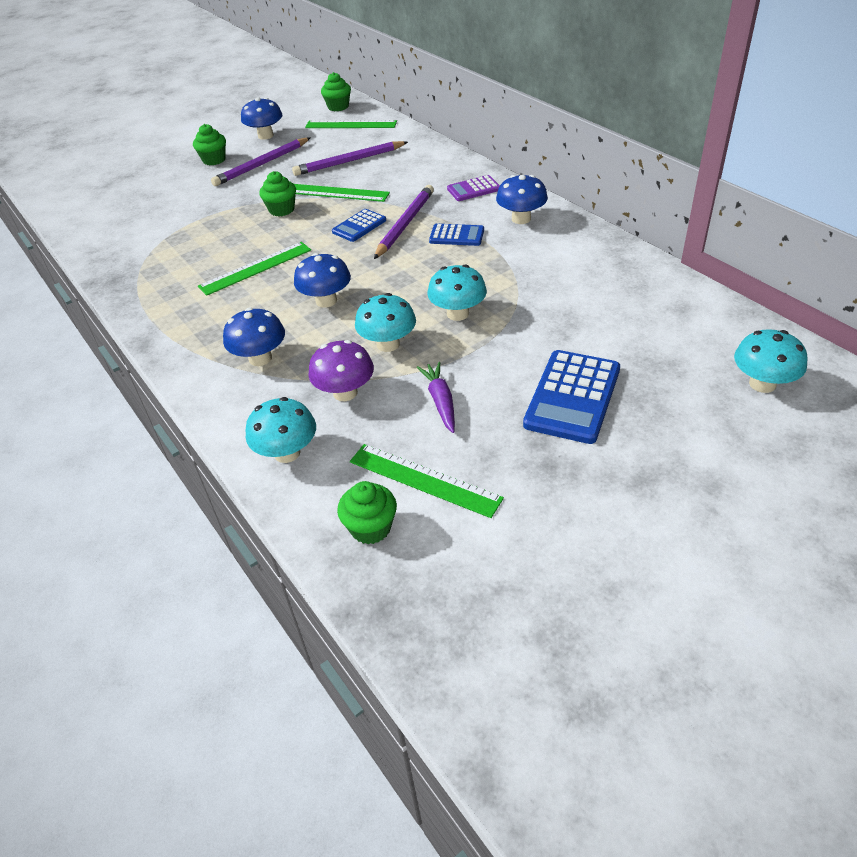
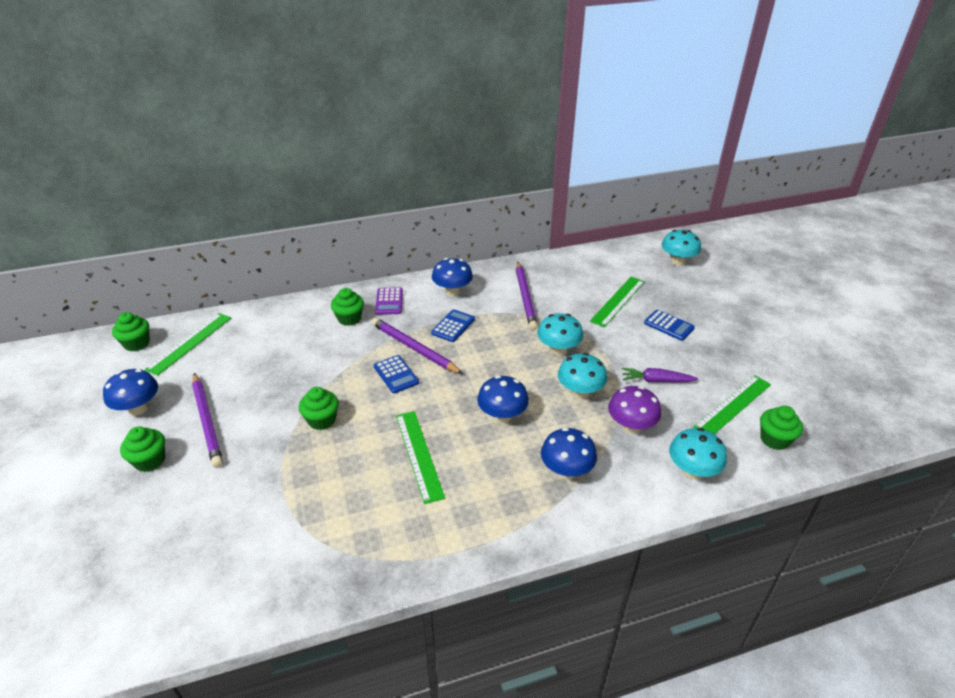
camera: 75 degrees left, 5 degrees down
purple pencil [292,141,408,176] -> purple pencil moved to [516,261,538,330]
green ruler [294,184,390,202] -> green ruler moved to [590,277,645,327]
blue calculator [523,350,620,444] -> blue calculator [644,310,695,341], size x0.57
none -> green cupcake [331,288,364,326]

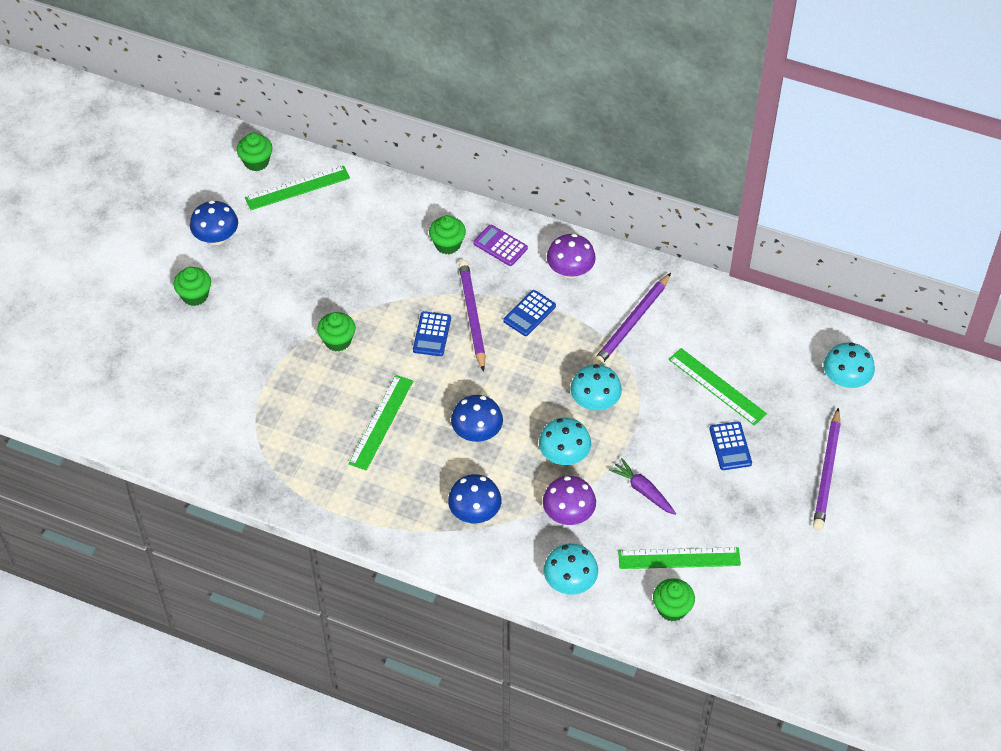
camera: 40 degrees right, 15 degrees up
purple pencil [192,373,223,468] -> purple pencil moved to [813,408,841,530]
purple calculator [375,287,403,315] -> purple calculator turned 90 degrees clockwise [473,225,528,266]
blue calculator [431,309,475,342] -> blue calculator turned 150 degrees clockwise [503,290,556,336]
blue mushroom [432,258,473,296] -> purple mushroom [547,234,596,278]
green ruler [590,277,645,327] -> green ruler turned 60 degrees clockwise [668,348,767,426]

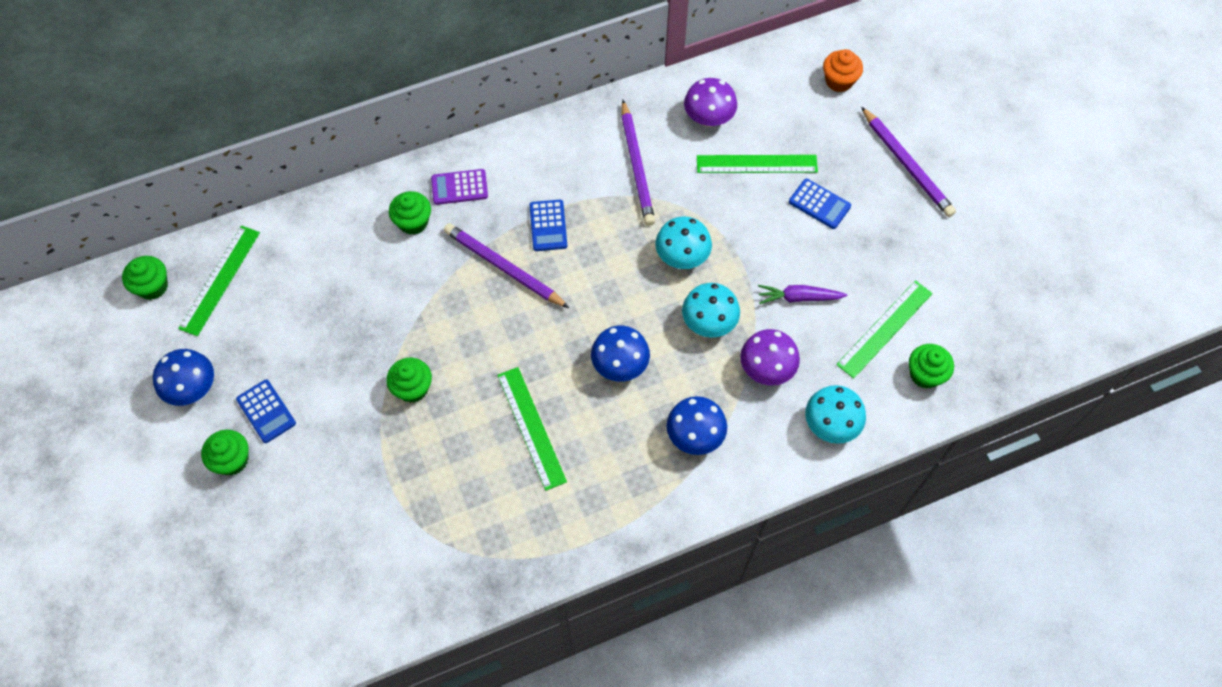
camera: 45 degrees left, 10 degrees up
blue calculator [413,311,451,356] -> blue calculator moved to [236,379,296,443]
purple mushroom [547,234,596,278] -> purple mushroom moved to [684,78,737,127]
turquoise mushroom [824,342,875,388] -> orange cupcake [823,49,863,92]

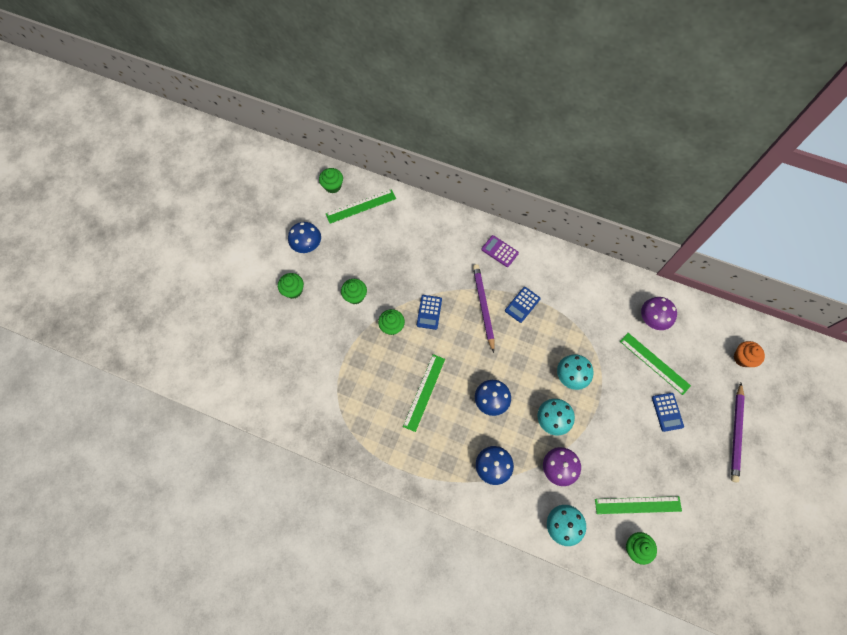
camera: 45 degrees right, 5 degrees up
blue calculator [236,379,296,443] -> blue calculator moved to [417,295,442,330]
green cupcake [389,191,431,235] -> green cupcake moved to [341,279,367,304]
purple pencil [621,100,655,226] -> none
purple carrot [758,285,848,304] -> none

